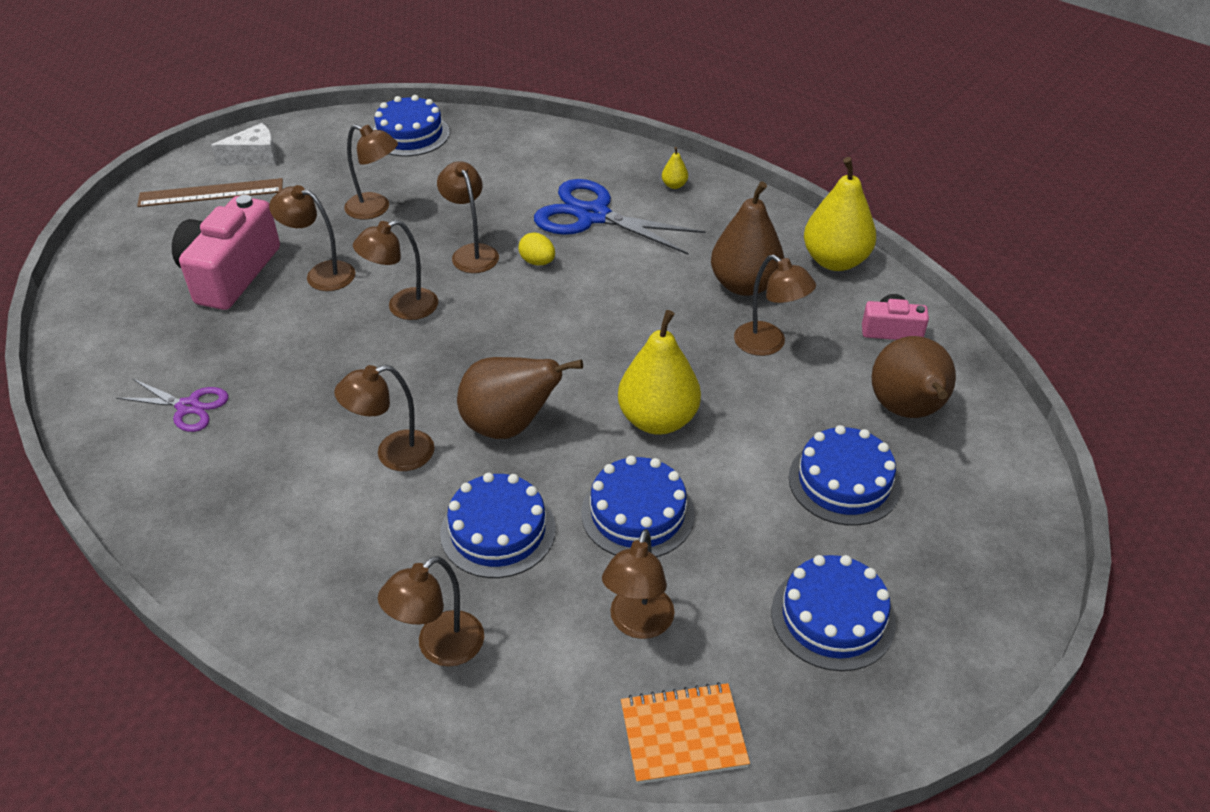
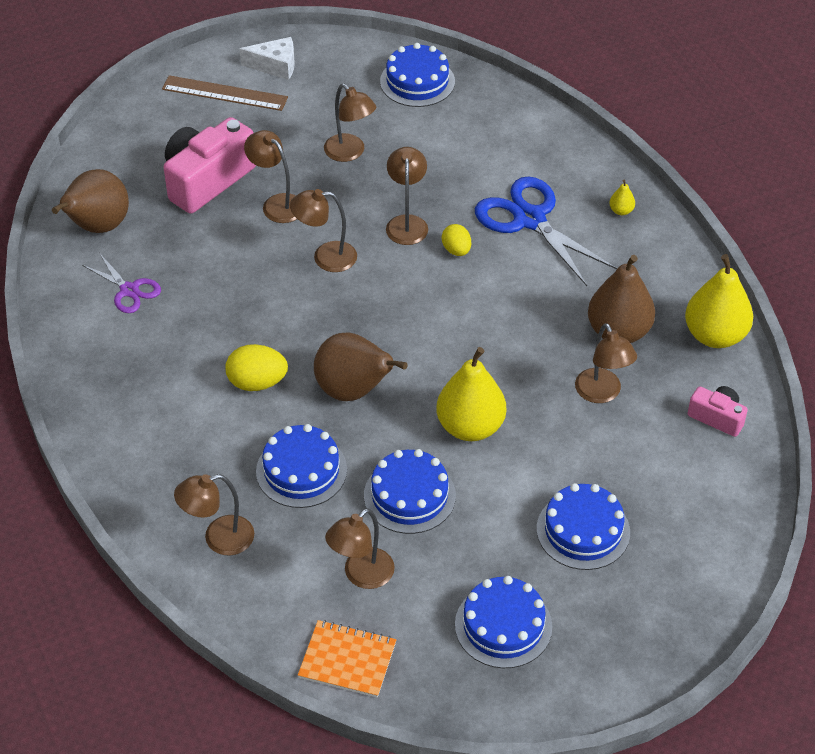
camera: 25 degrees right, 5 degrees up
brown lamp [334,365,434,471] -> yellow egg [225,344,288,391]
brown pear [871,336,956,418] -> brown pear moved to [52,169,129,233]

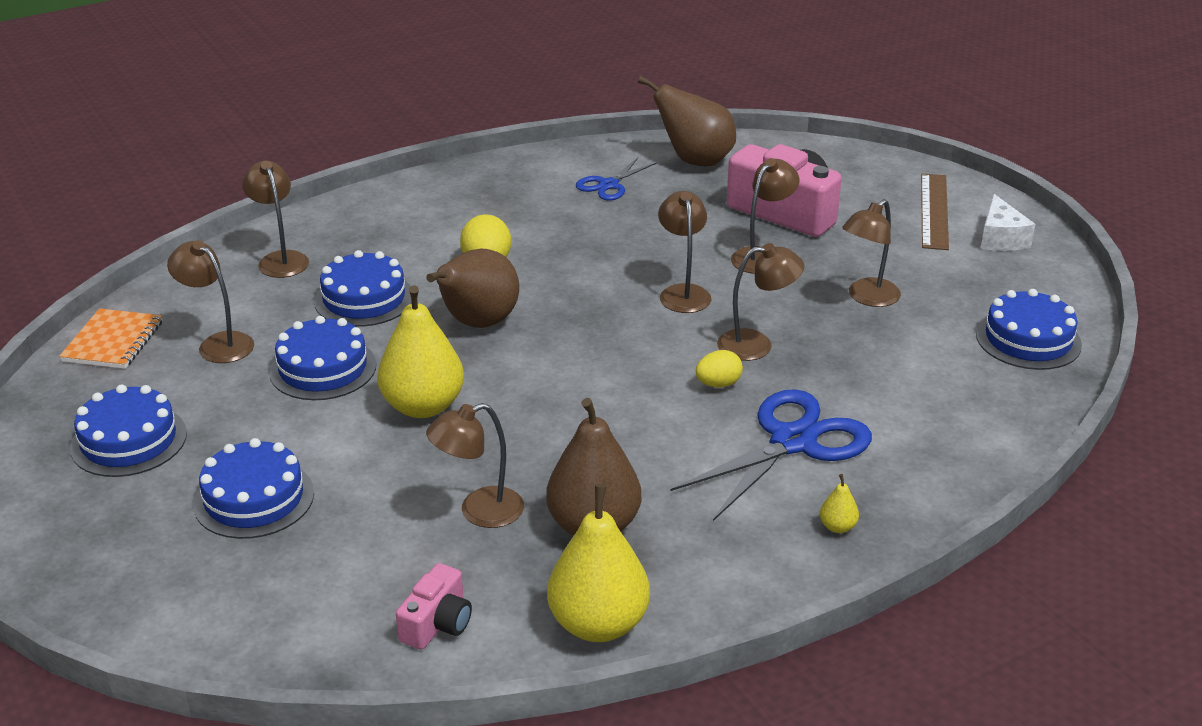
camera: 85 degrees right, 15 degrees down
purple scissors [82,253,161,313] -> blue scissors [576,158,657,201]

